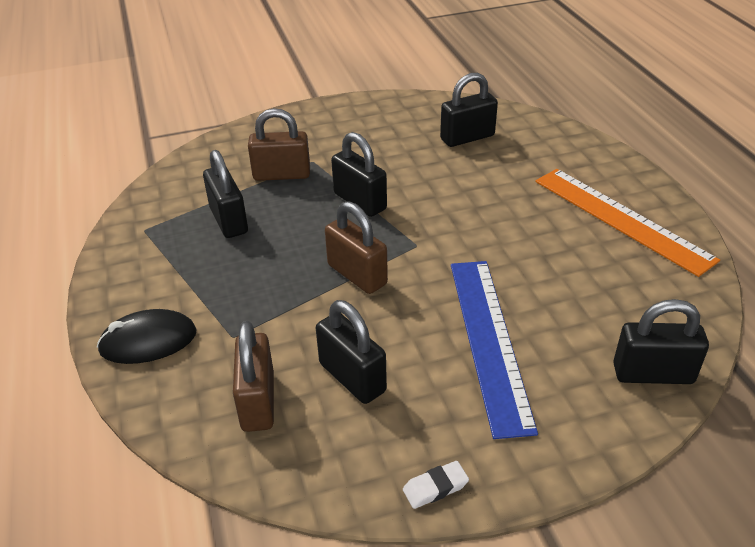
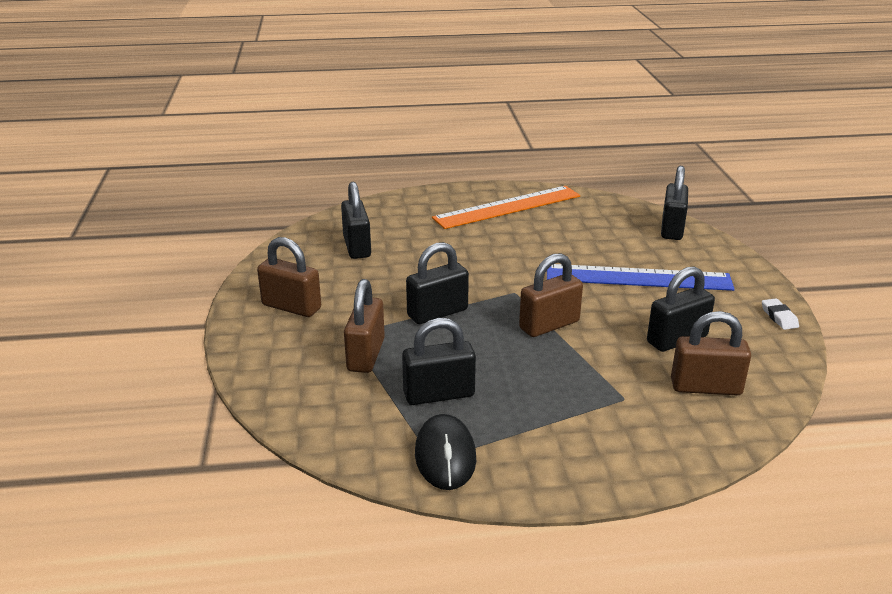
camera: 80 degrees left, 10 degrees down
black mouse [97,309,197,364] -> black mouse moved to [415,414,476,490]
none -> brown padlock [257,237,321,317]

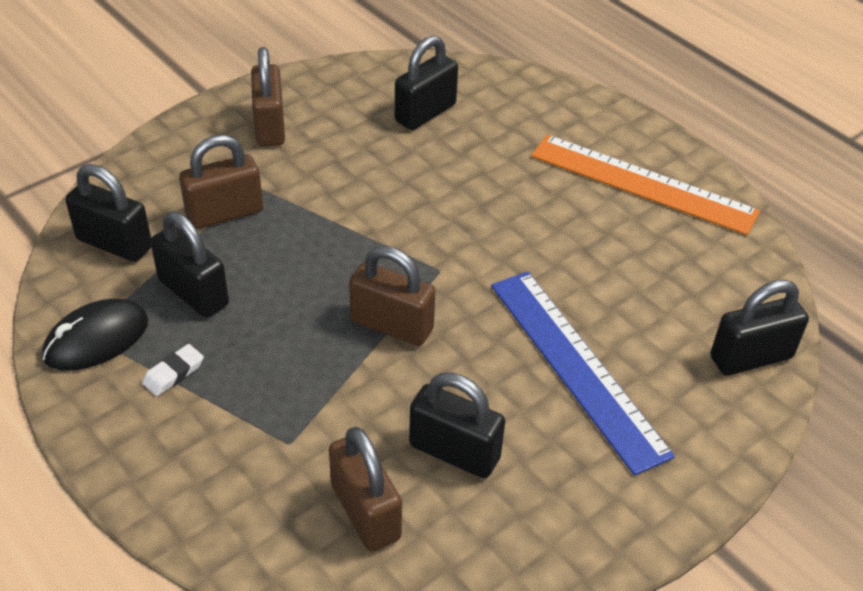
camera: 55 degrees right, 15 degrees up
black padlock [406,242,469,324] -> black padlock moved to [65,164,151,262]
white eraser [762,298,799,330] -> white eraser moved to [142,344,204,396]

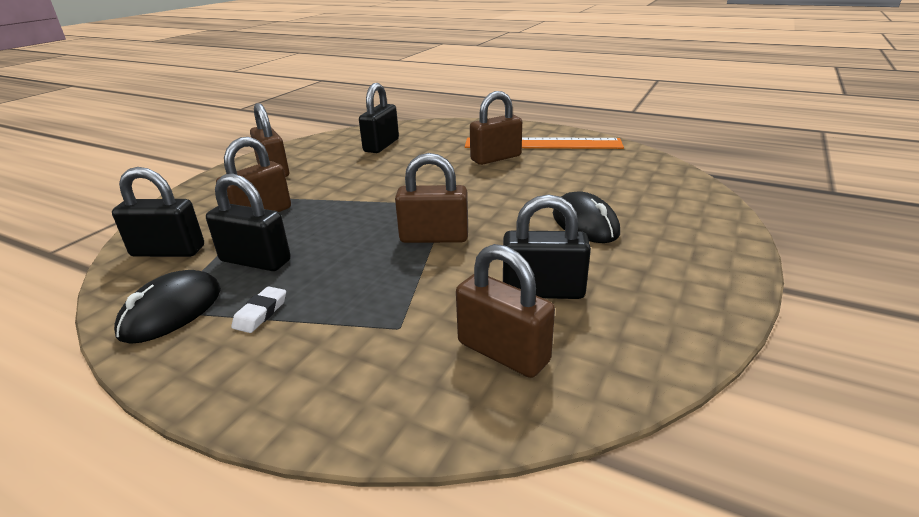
camera: 20 degrees left, 15 degrees down
blue ruler [491,271,675,476] -> black mouse [553,191,620,243]
black padlock [710,280,809,376] -> none
none -> brown padlock [470,91,522,165]

